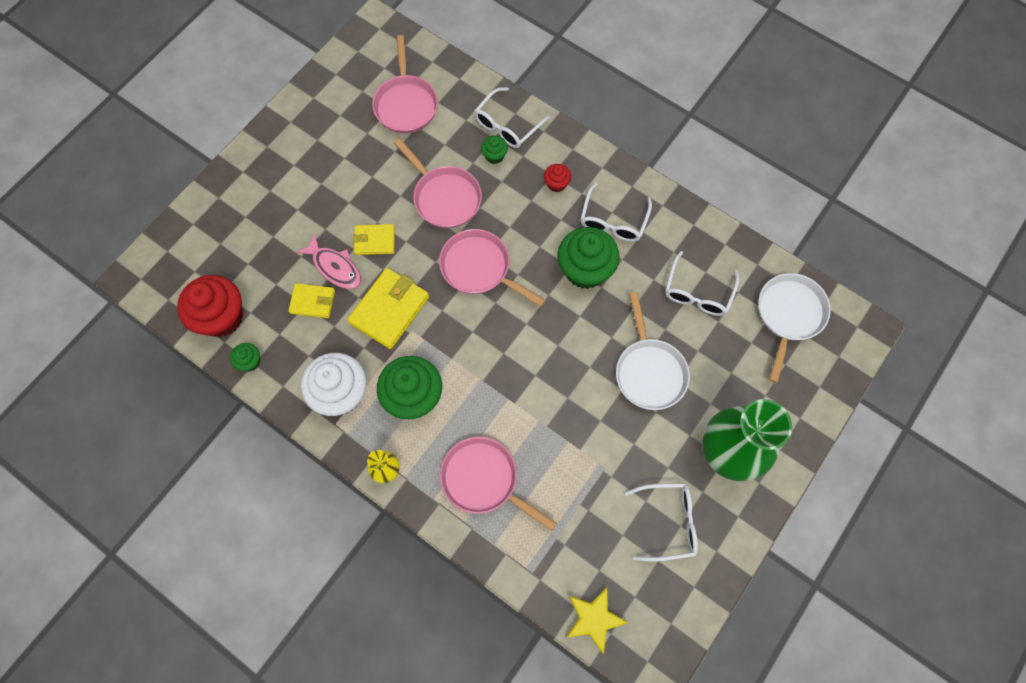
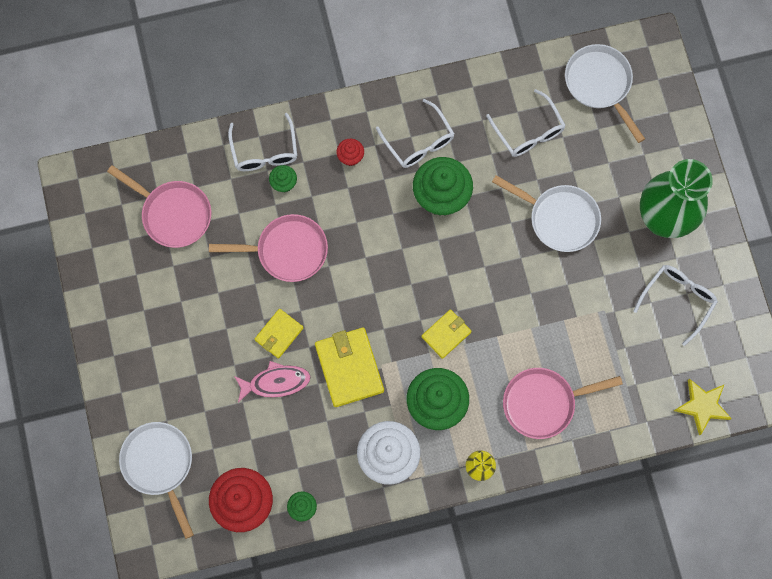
camera: 50 degrees left, 5 degrees up
yellow wallet [288,283,335,318] -> yellow wallet moved to [422,309,471,359]
pink pan [439,229,546,307] -> none
none -> white pan [119,422,194,539]

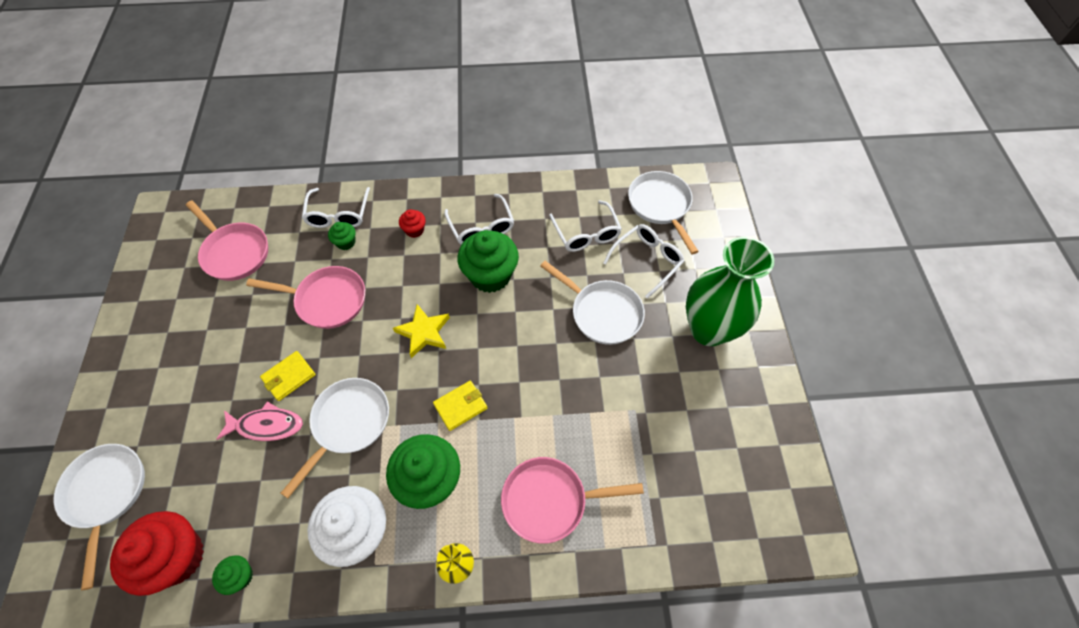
camera: 10 degrees right, 15 degrees down
yellow wallet [315,328,384,407] -> white pan [281,378,389,498]
white glasses [634,265,718,346] -> white glasses moved to [603,224,685,299]
yellow star [674,379,732,436] -> yellow star moved to [393,304,450,358]

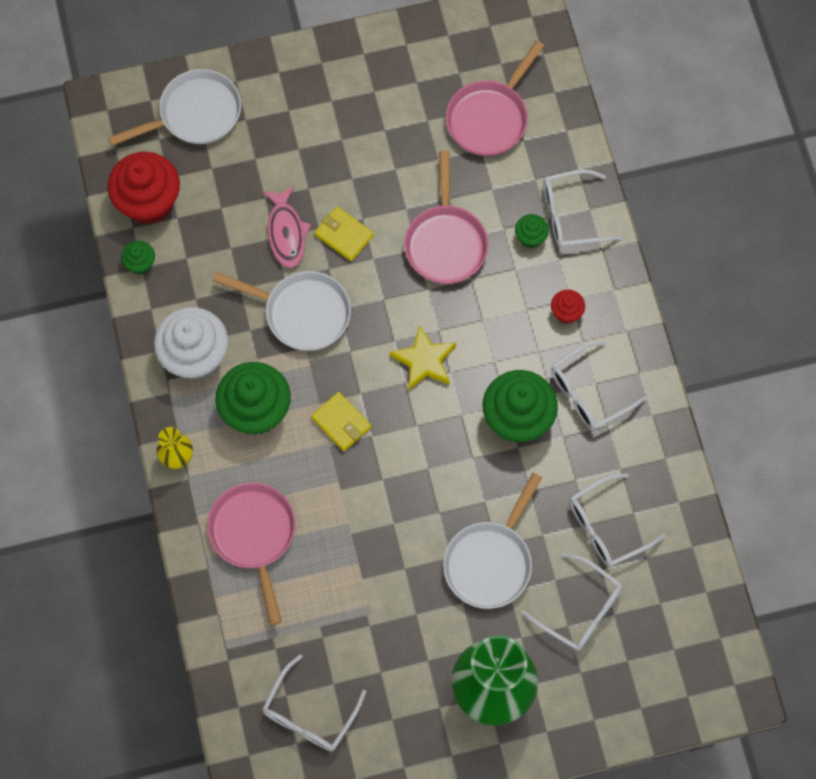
camera: 80 degrees right, 10 degrees up
white pan [628,171,699,254] -> none
none -> white glasses [262,654,366,751]

